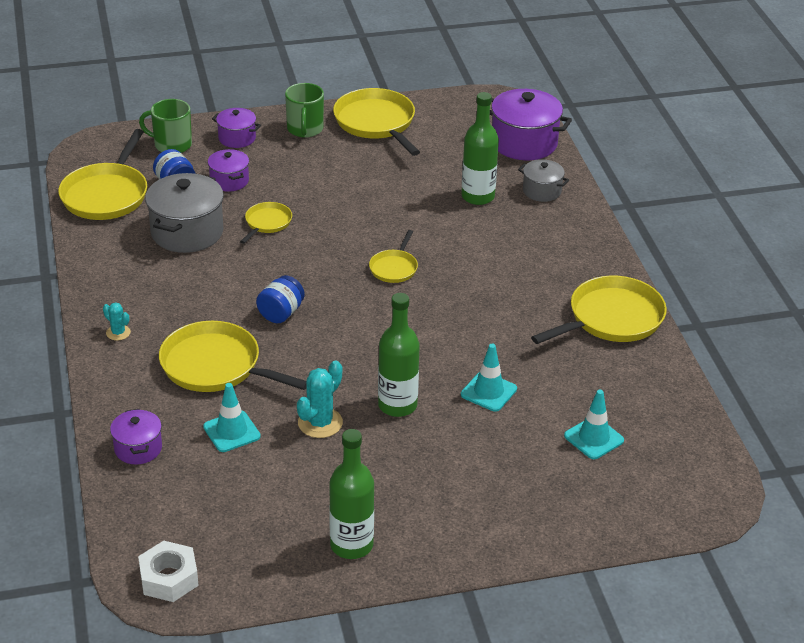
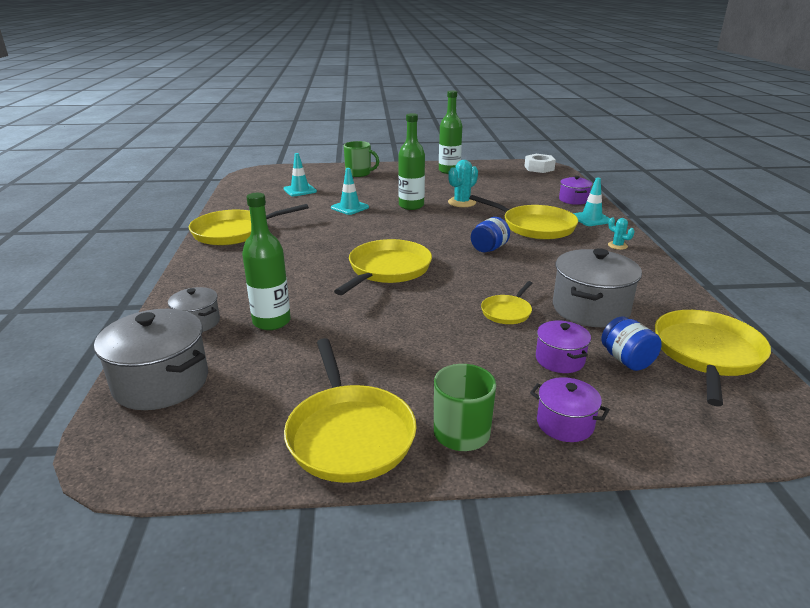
camera: 170 degrees left, 10 degrees down
green mug [139,99,192,153] -> green mug moved to [344,141,379,177]
turquoise traffic cone [203,383,261,452] -> turquoise traffic cone moved to [573,178,610,226]
yellow pan [369,230,418,283] -> yellow pan [334,239,432,295], size x1.89
purple pot [490,89,572,160] -> grey pot [94,309,208,410]

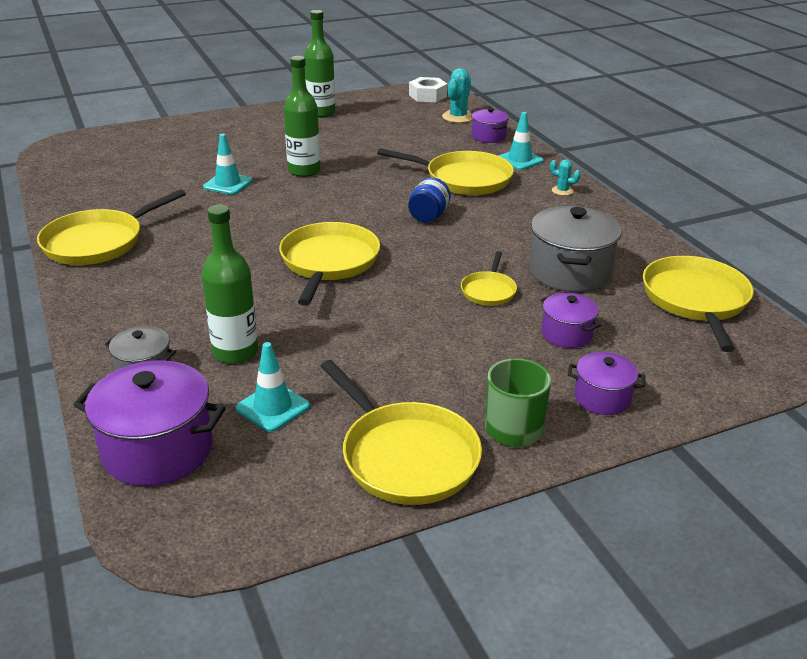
camera: 20 degrees left, 5 degrees up
grey pot [94,309,208,410] -> purple pot [74,360,225,486]
turquoise traffic cone [283,153,317,196] -> turquoise traffic cone moved to [236,342,310,432]
green mug [344,141,379,177] -> none
turquoise cactus [448,160,478,207] -> turquoise cactus moved to [442,68,472,123]
blue jar [601,317,662,371] -> none

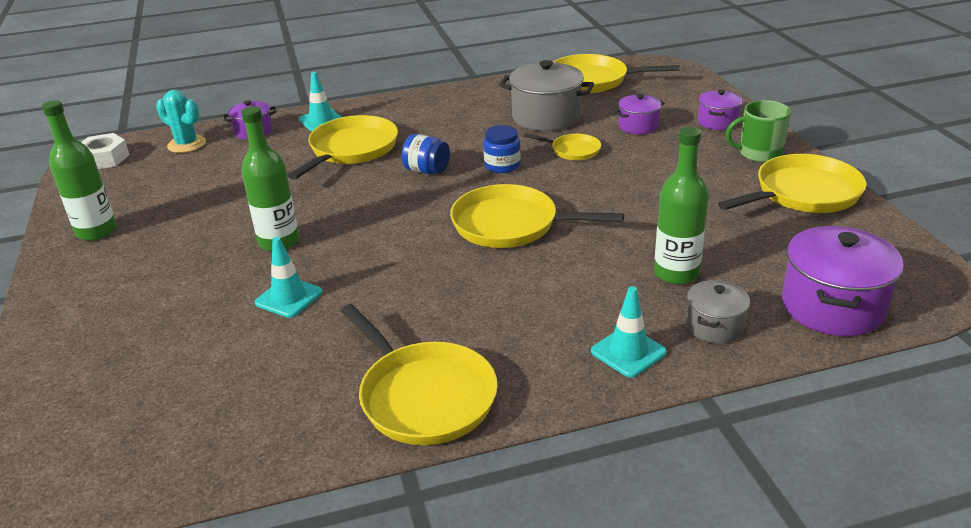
camera: 80 degrees left, 0 degrees up
turquoise traffic cone [236,342,310,432] -> turquoise traffic cone moved to [591,286,667,378]
turquoise cactus [550,159,581,196] -> none
none -> blue jar [483,125,521,173]

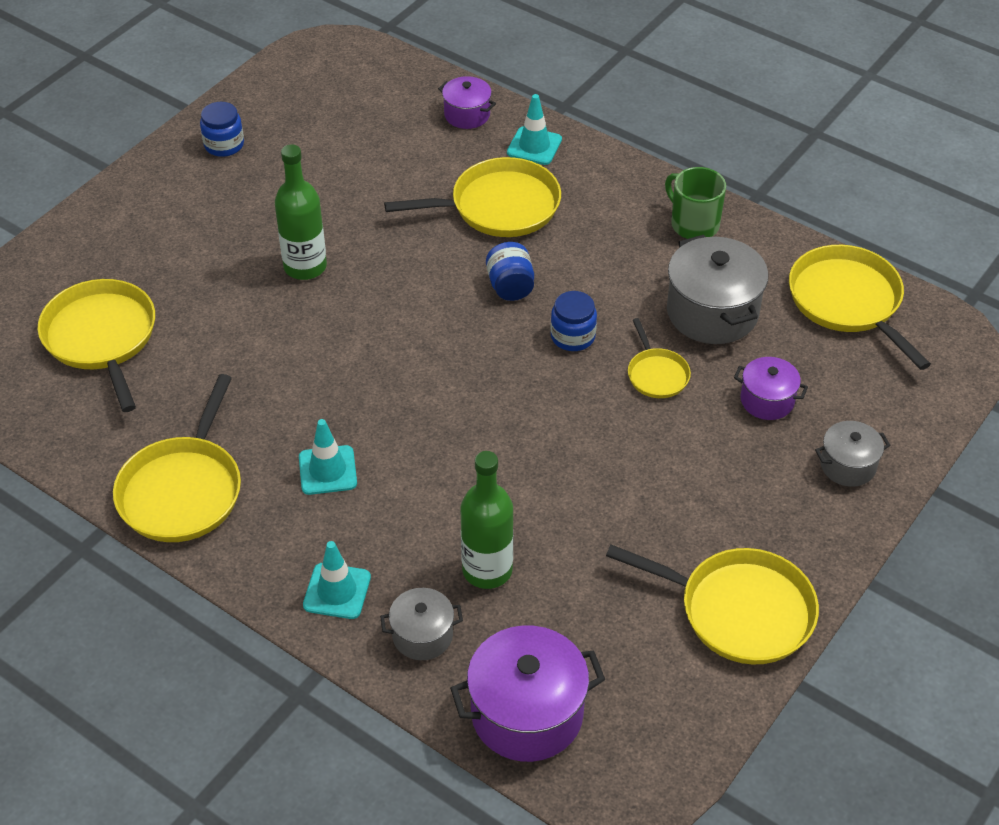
camera: 50 degrees right, 15 degrees up
green bottle [42,100,116,241] -> blue jar [200,102,244,157]
white nut [81,133,130,169] -> none
turquoise cactus [156,90,206,153] -> none
turquoise traffic cone [255,237,323,318] -> turquoise traffic cone moved to [299,419,357,495]
yellow pan [450,184,624,248] -> yellow pan moved to [38,279,155,412]
purple pot [698,90,743,130] -> grey pot [815,421,891,487]
green mug [725,100,791,162] -> green mug moved to [665,167,726,239]

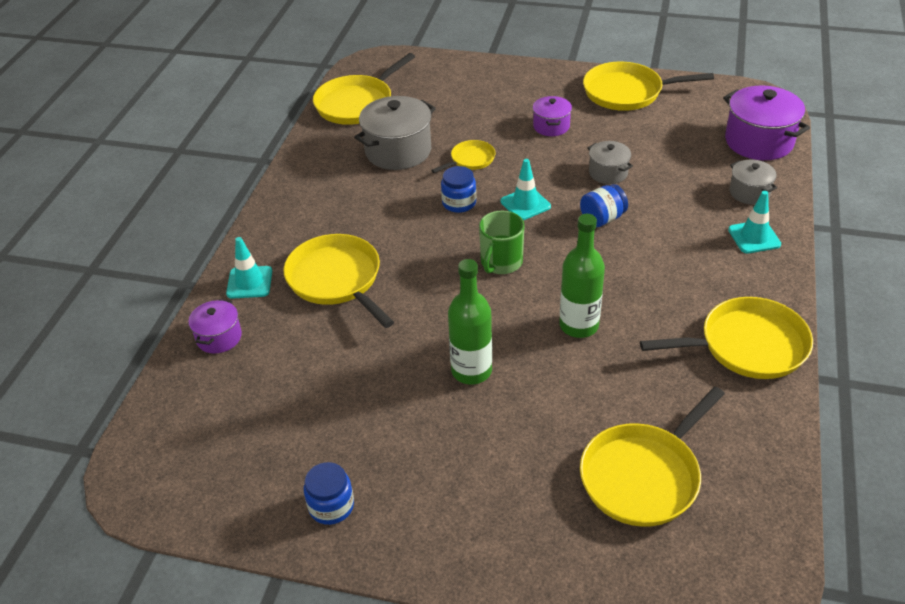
camera: 110 degrees left, 5 degrees down
turquoise traffic cone [299,419,357,495] -> turquoise traffic cone moved to [500,159,551,220]
green bottle [460,451,513,589] -> green bottle moved to [559,214,605,338]
blue jar [486,242,534,301] -> blue jar moved to [580,184,628,227]
yellow pan [606,544,819,665] -> yellow pan turned 90 degrees counterclockwise [583,62,714,111]
green mug [665,167,726,239] -> green mug moved to [479,211,524,274]
purple pot [734,357,808,420] -> purple pot moved to [533,96,572,136]
grey pot [815,421,891,487] -> grey pot moved to [587,141,633,184]

